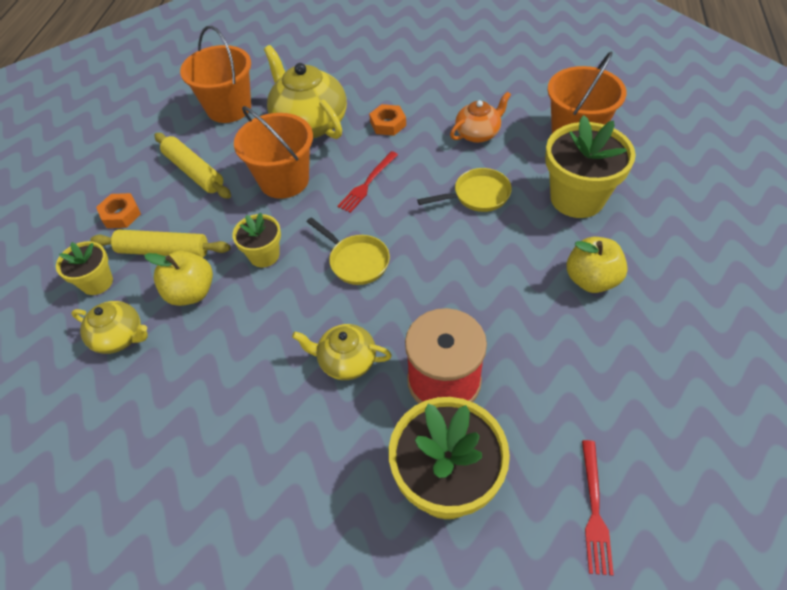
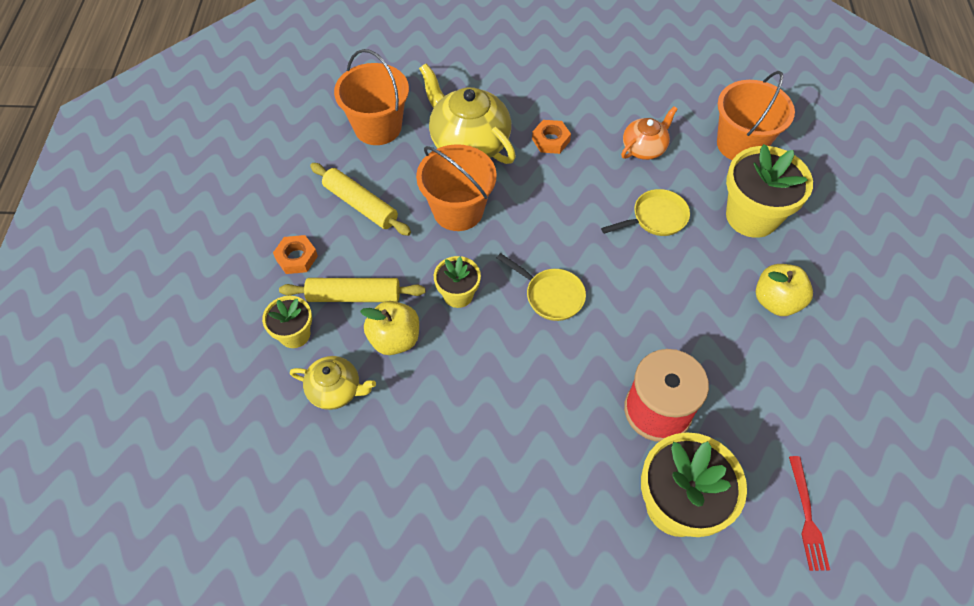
camera: 10 degrees left, 5 degrees up
yellow teapot [292,324,392,380] -> none
red fork [337,151,398,213] -> none

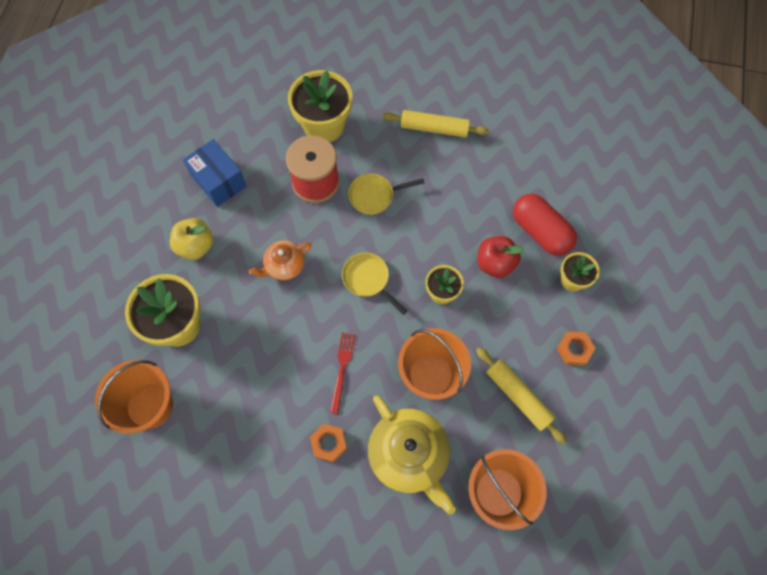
camera: 170 degrees left, 10 degrees up
yellow rolling pin [279,278,425,302] -> yellow rolling pin moved to [382,110,489,138]
yellow teapot [290,356,376,410] -> red capsule [513,194,577,256]
yellow apple [360,301,419,355] -> red apple [477,236,524,278]
yellow pan [601,189,690,236] -> yellow pan moved to [348,174,425,215]
orange teapot [621,106,678,160] -> orange teapot moved to [249,241,312,280]
red fork [789,456,830,571] -> red fork moved to [330,332,355,414]
none -> blue box [183,139,247,207]

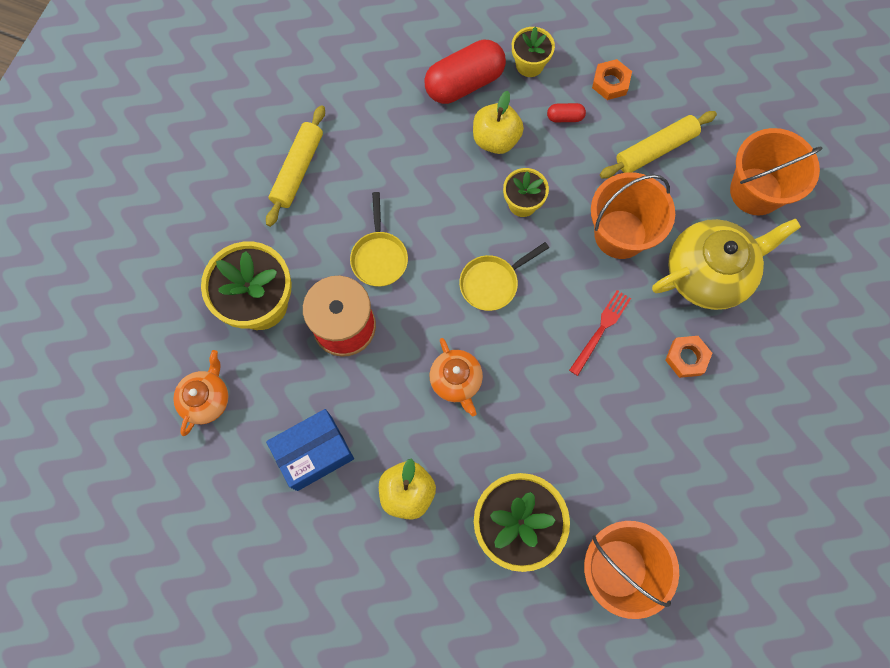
camera: 80 degrees left, 5 degrees up
red fork [330,332,355,414] -> red fork turned 105 degrees clockwise [569,290,631,376]
red apple [477,236,524,278] -> yellow apple [473,91,524,154]
none -> orange teapot [173,350,229,436]
none -> red capsule [547,103,586,122]

